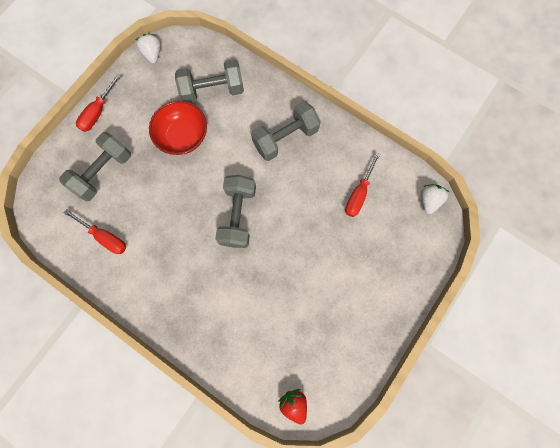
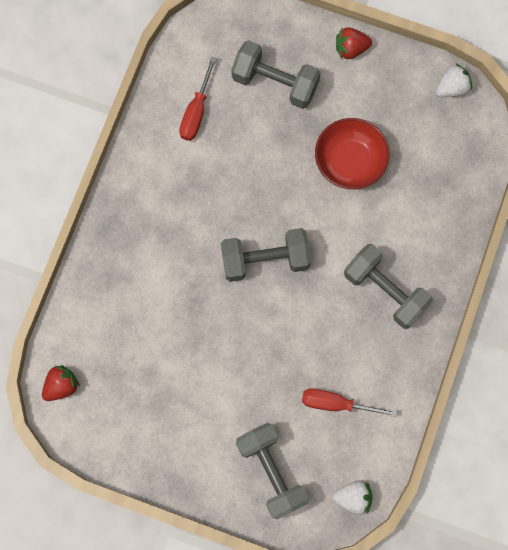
camera: 75 degrees right, 0 degrees up
red screwdriver [76,73,121,132] -> red strawberry [336,27,372,59]
grey dumbbell [175,59,244,103] -> grey dumbbell moved to [236,423,309,519]

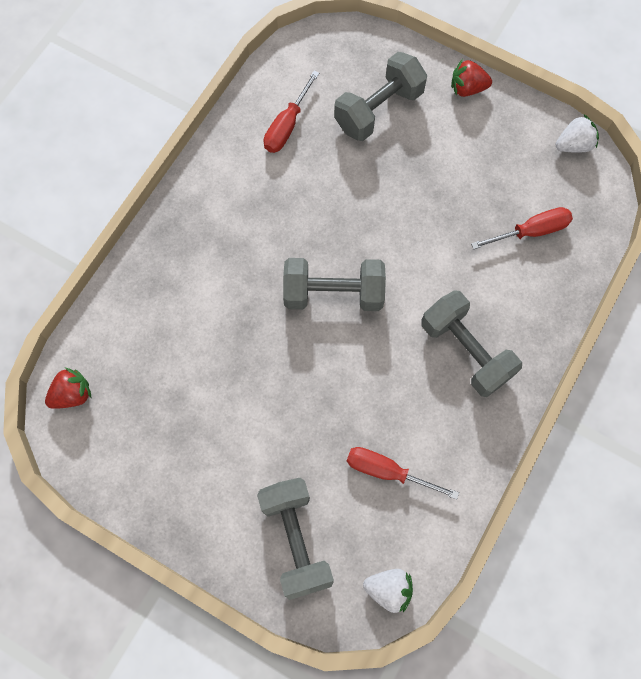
camera: 10 degrees right, 5 degrees down
grey dumbbell [231,40,320,109] -> grey dumbbell turned 75 degrees counterclockwise [334,52,427,141]
red bowl [315,118,389,189] -> none
none -> red screwdriver [471,207,573,249]

